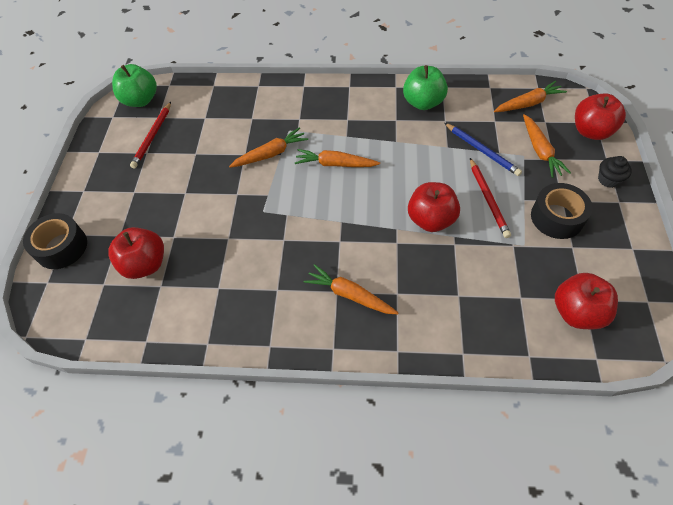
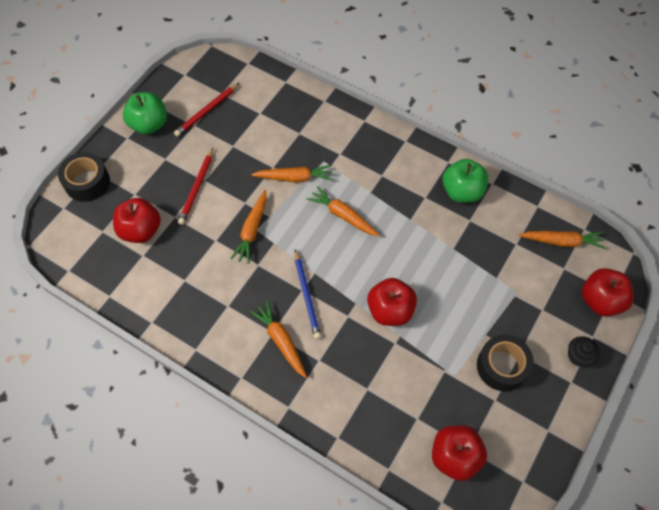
camera: 25 degrees right, 5 degrees up
green apple [112,64,157,107] -> green apple moved to [123,92,167,135]
blue pencil [445,123,522,176] -> blue pencil moved to [295,249,321,339]
red pencil [470,158,511,238] -> red pencil moved to [178,148,213,225]
orange carrot [523,114,571,178] -> orange carrot moved to [230,190,267,264]

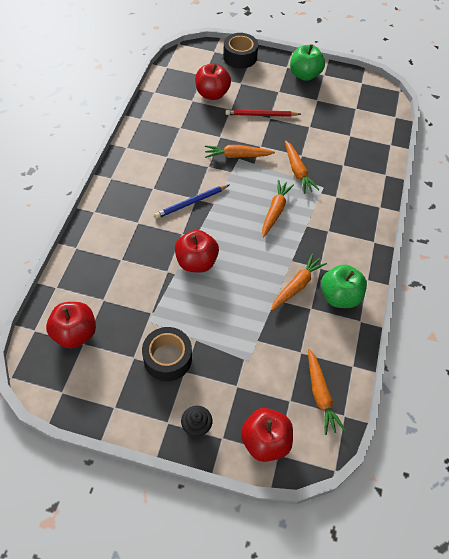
camera: 70 degrees right, 5 degrees down
red pencil [174,83,239,137] -> none
orange carrot [250,301,307,378] -> orange carrot moved to [271,253,327,311]

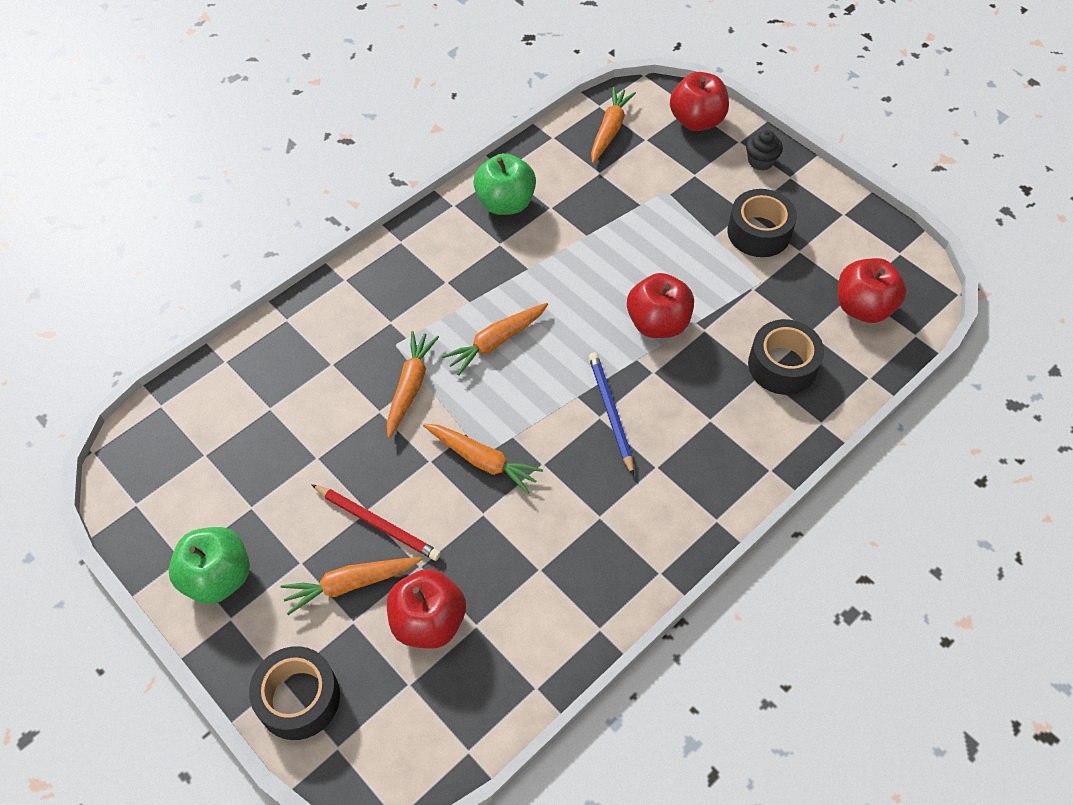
camera: 145 degrees left, 0 degrees up
blue pencil [155,185,229,219] -> blue pencil turned 105 degrees counterclockwise [589,352,634,476]
orange carrot [271,253,327,311] -> orange carrot moved to [281,557,422,615]
none -> black tape [748,319,824,395]

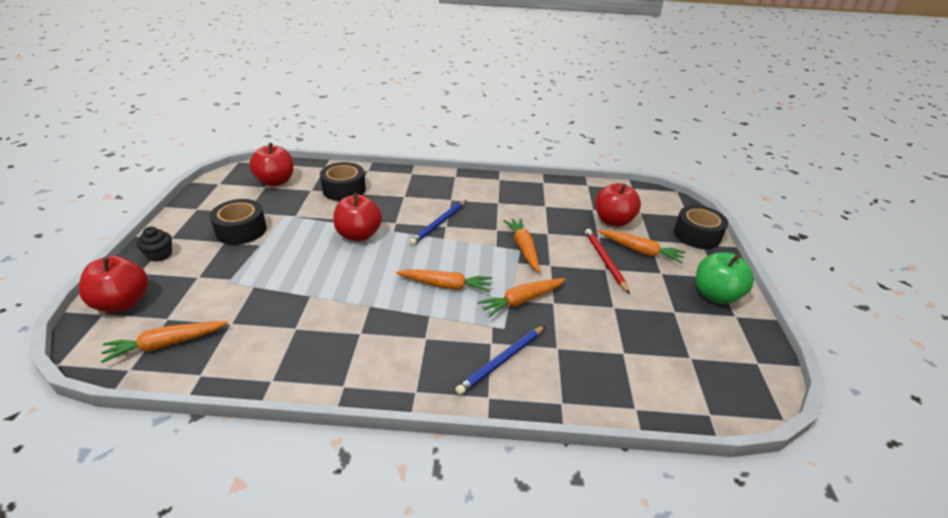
camera: 135 degrees left, 20 degrees down
green apple [474,153,536,215] -> none
none -> blue pencil [455,325,545,395]

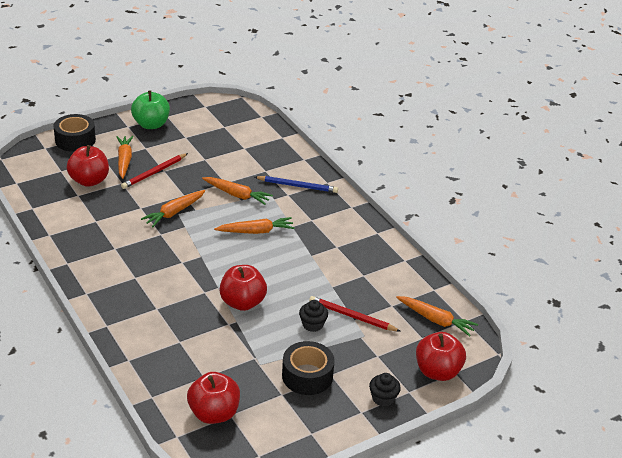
camera: 125 degrees left, 0 degrees up
black tape [320,162,366,201] -> none
orange carrot [396,269,492,292] -> orange carrot turned 105 degrees clockwise [214,217,295,234]
blue pencil [409,200,466,245] -> none
none -> black cupcake [299,300,328,332]
none -> red pencil [309,296,401,332]

